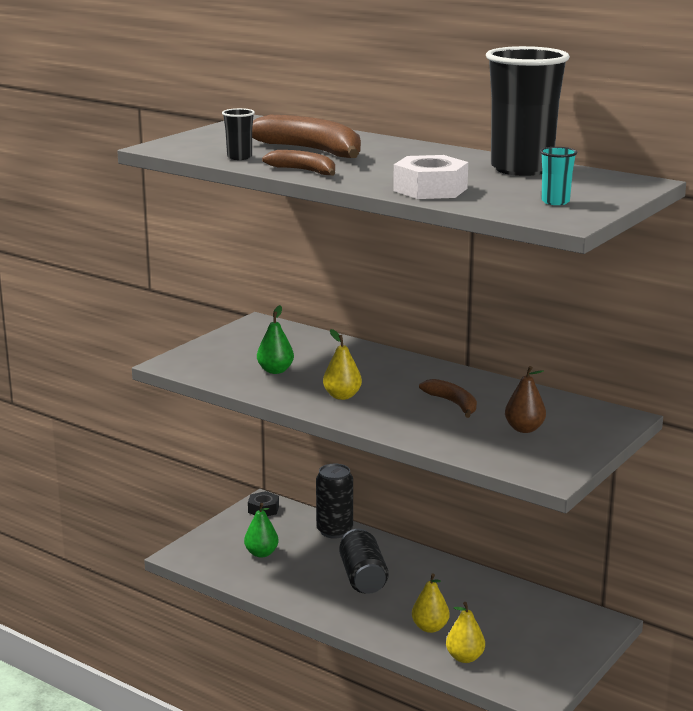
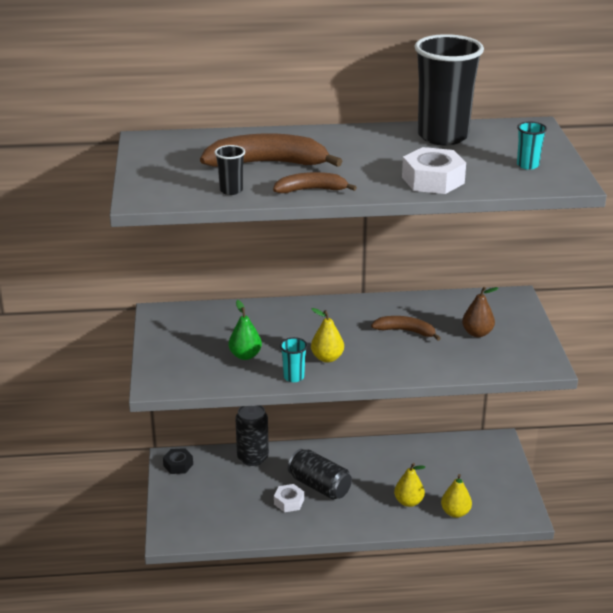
camera: 40 degrees left, 10 degrees up
green pear [244,503,279,558] -> none
none -> white nut [274,484,304,512]
none -> turquoise cup [280,337,308,382]

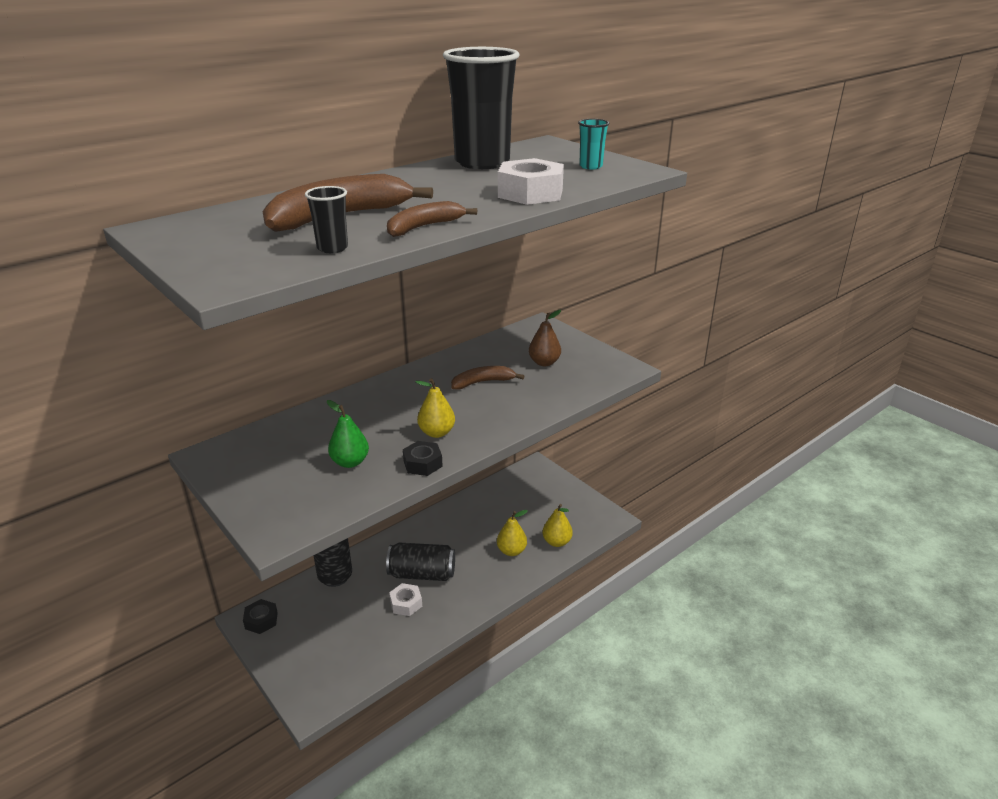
camera: 35 degrees left, 0 degrees up
turquoise cup [280,337,308,382] -> black nut [403,441,443,476]

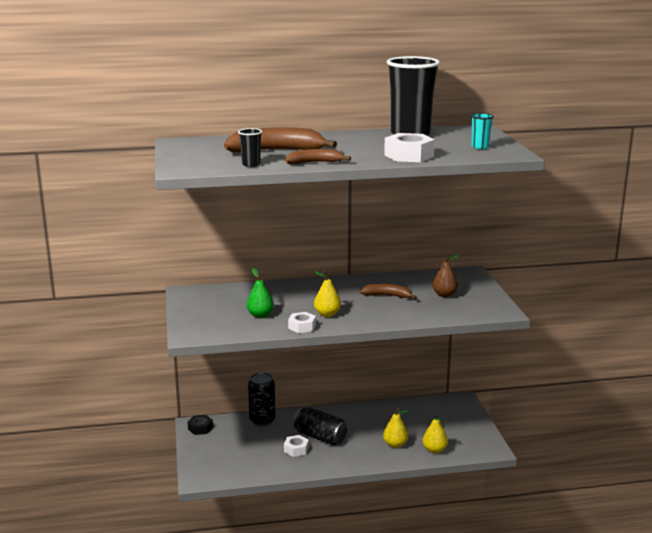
camera: 30 degrees right, 10 degrees down
black nut [403,441,443,476] -> white nut [288,312,316,333]

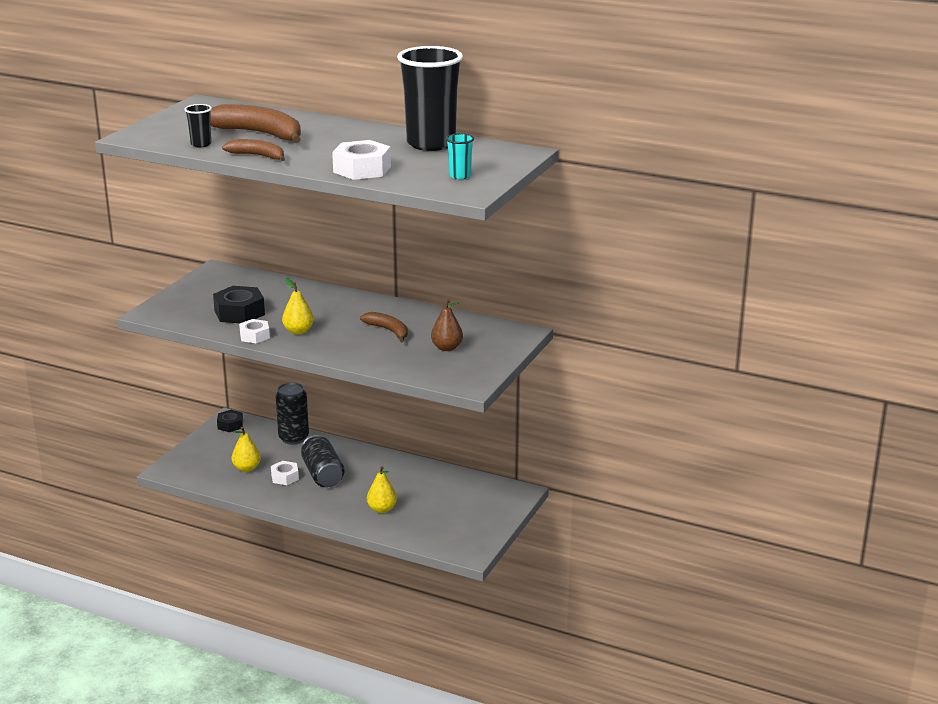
camera: 35 degrees right, 5 degrees up
green pear [247,268,274,318] -> black nut [213,286,265,323]
yellow pear [422,414,448,453] -> yellow pear moved to [232,427,261,472]

